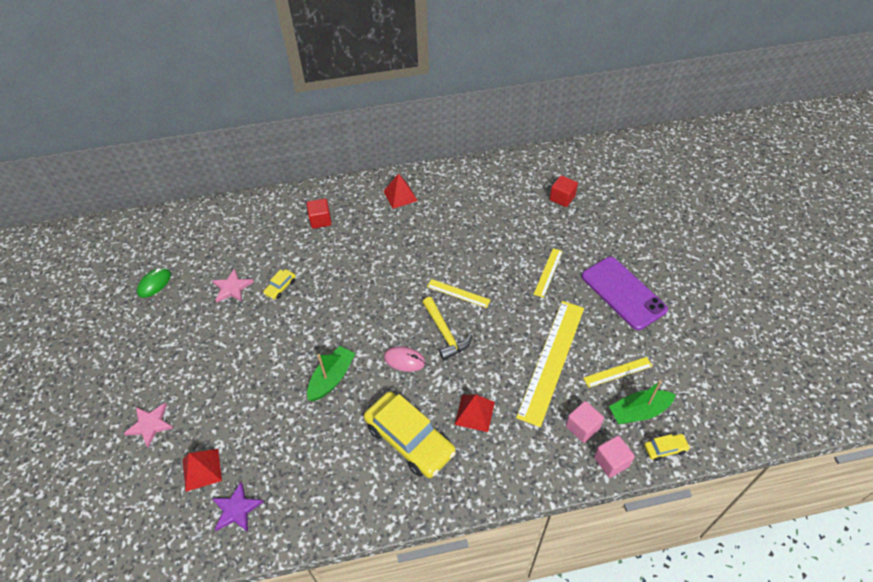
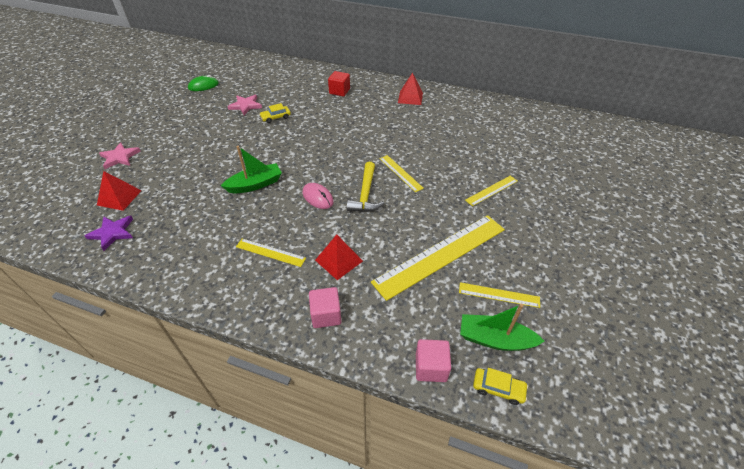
camera: 30 degrees right, 5 degrees down
yellow car [364,392,456,478] -> yellow ruler [236,239,306,267]
red cube [550,175,578,207] -> none
pink cube [566,401,604,443] -> pink cube moved to [309,287,342,328]
purple phone [582,257,668,330] -> none

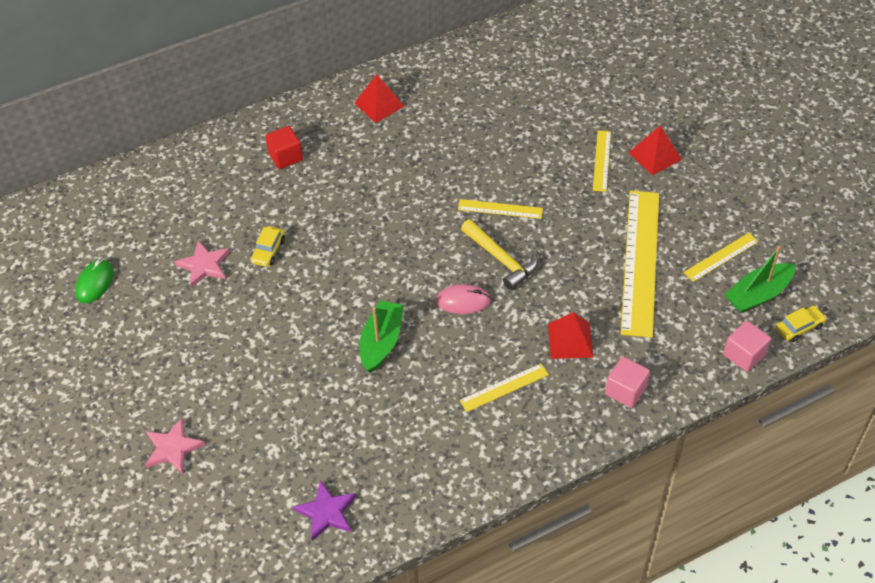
camera: 45 degrees left, 5 degrees up
red pyramid [97,171,142,211] -> red pyramid moved to [629,126,682,175]

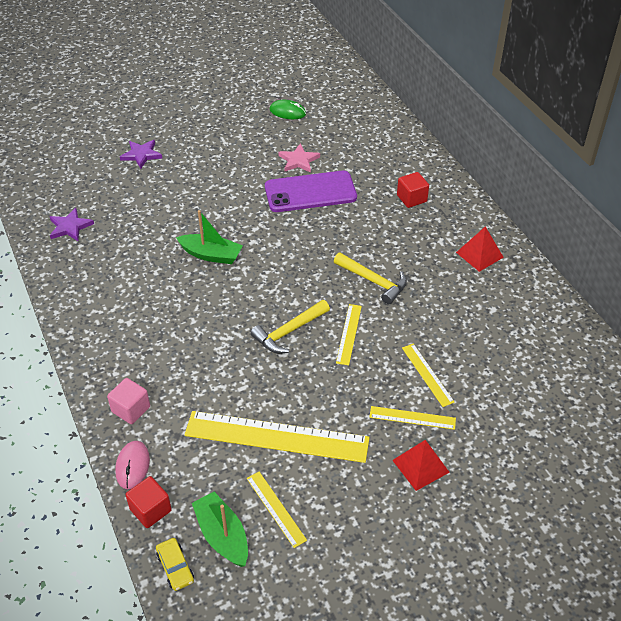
camera: 90 degrees right, 5 degrees down
pink star [145,418,205,474] -> purple star [120,140,162,169]
yellow car [251,226,285,267] -> purple phone [265,171,357,212]
pink mouse [436,284,491,314] -> pink mouse moved to [115,441,150,489]
yellow ruler [459,363,549,412] -> yellow ruler moved to [402,344,455,407]
red pyramid [548,312,594,359] -> none
pink cube [723,321,771,372] -> red cube [126,476,172,528]
none -> yellow hammer [334,253,407,304]

